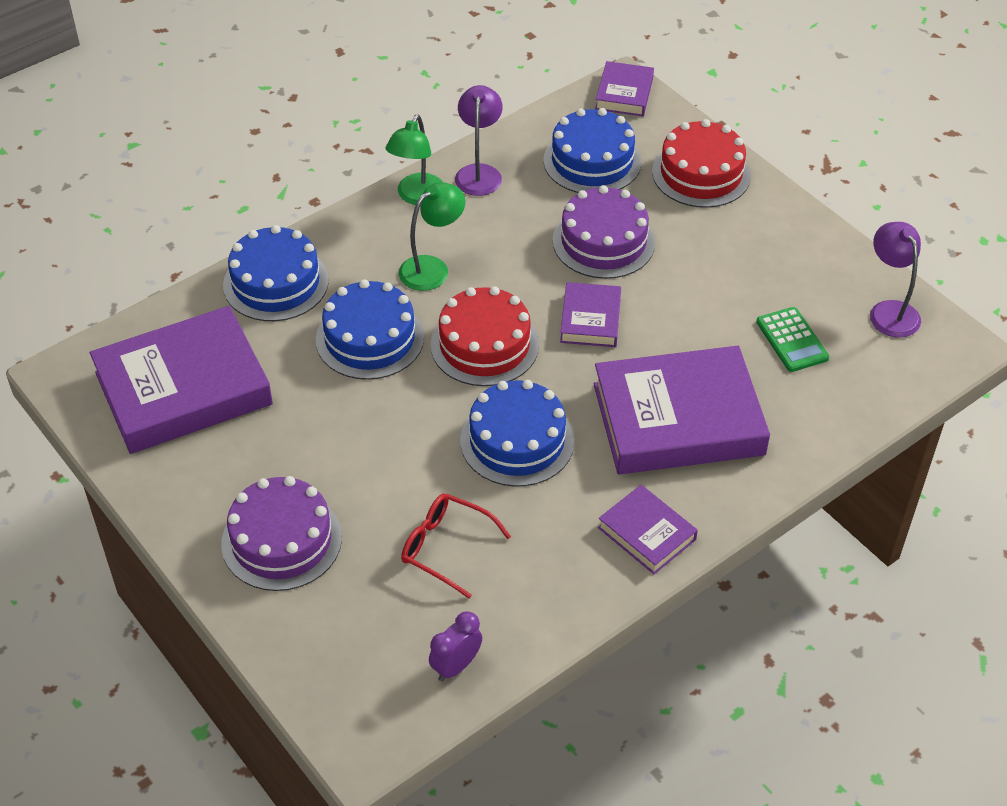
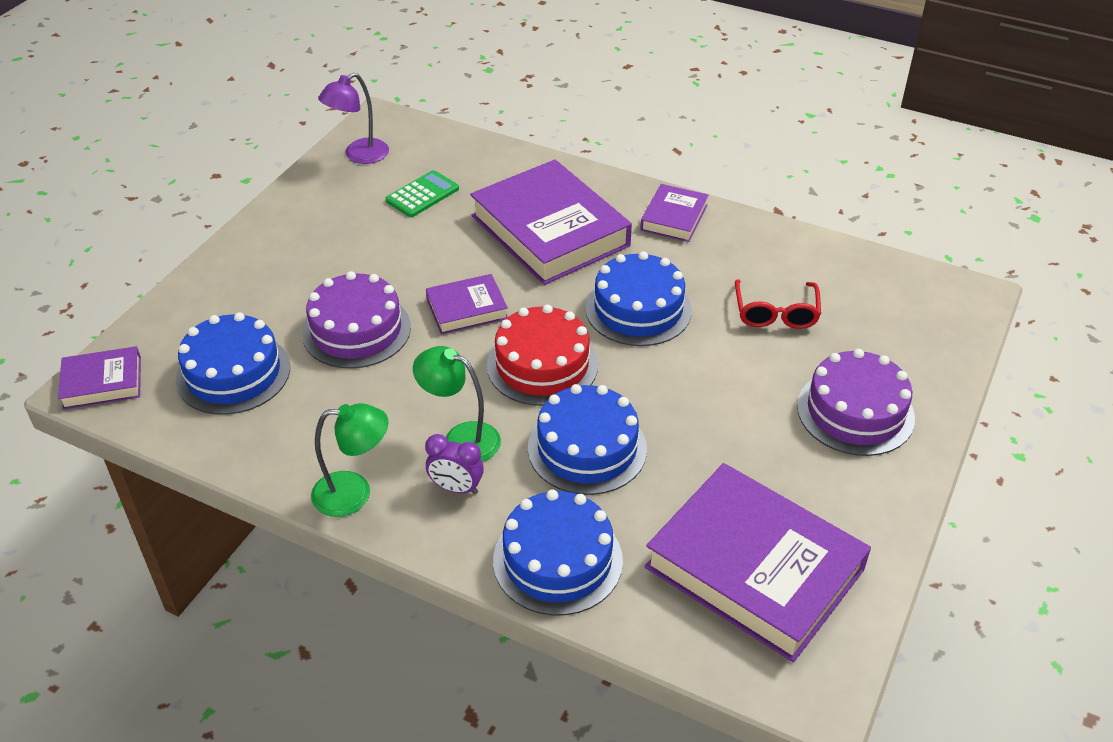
camera: 115 degrees left, 5 degrees down
purple clock [429,611,482,681] -> purple clock moved to [425,434,484,494]
purple lamp [455,85,503,196] -> none
red cake [652,119,751,208] -> none

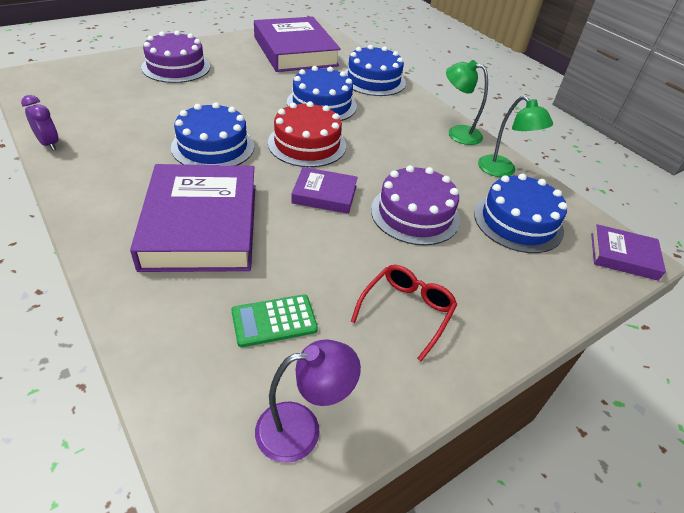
camera: 155 degrees left, 0 degrees up
green lamp [413,346,501,462] -> green lamp moved to [478,96,553,177]
purple clock [425,434,484,494] -> purple clock moved to [21,95,59,151]
purple book [640,184,709,242] -> none
red glasses [735,279,821,329] -> red glasses moved to [350,265,458,361]

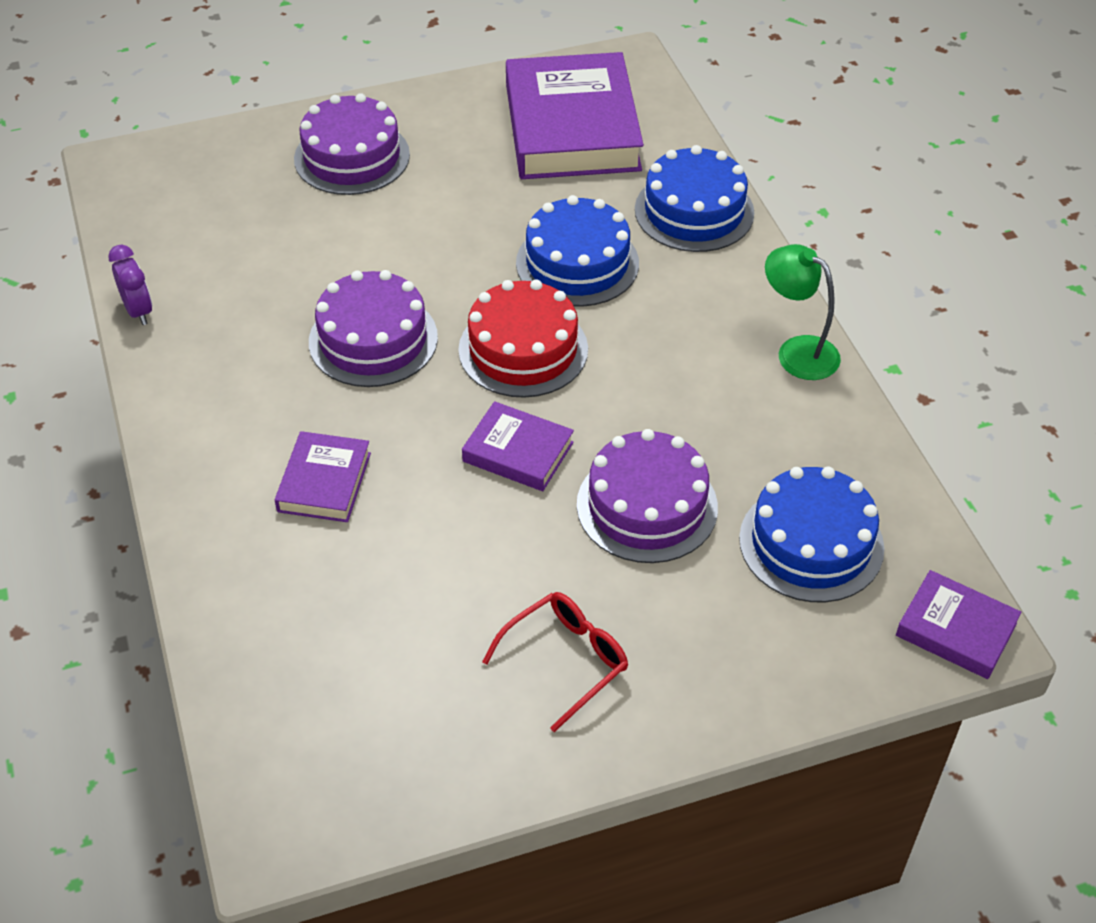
camera: 20 degrees right, 5 degrees up
purple book [130,164,255,272] -> purple book [275,431,371,522], size x0.49
blue cake [171,102,254,165] -> purple cake [309,270,438,387]
green calculator [232,295,318,347] -> none
purple lamp [255,339,361,463] -> none
green lamp [478,96,553,177] -> none

